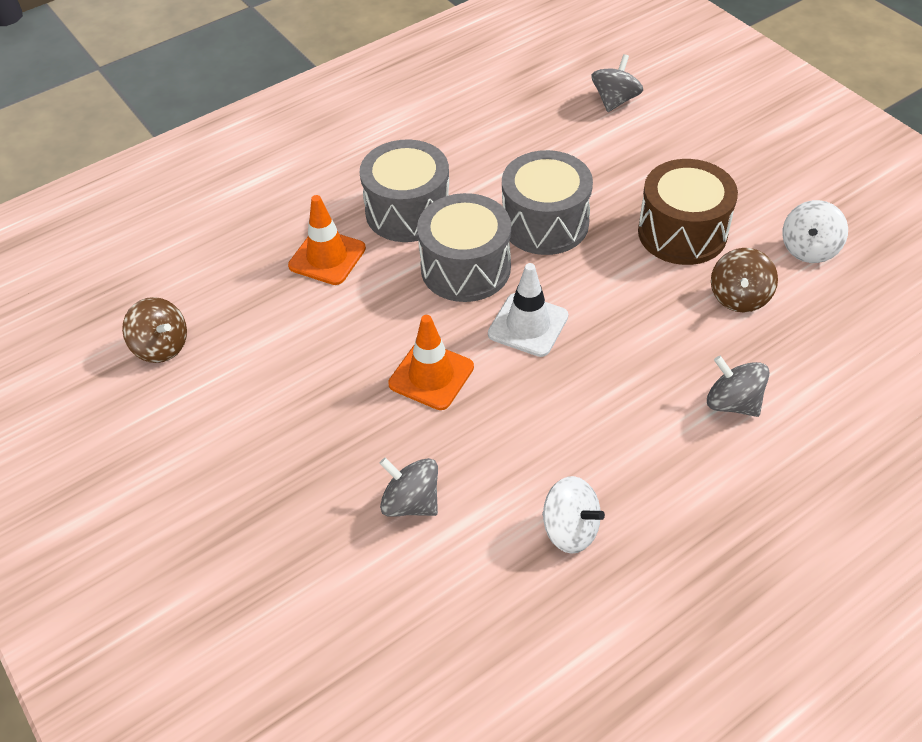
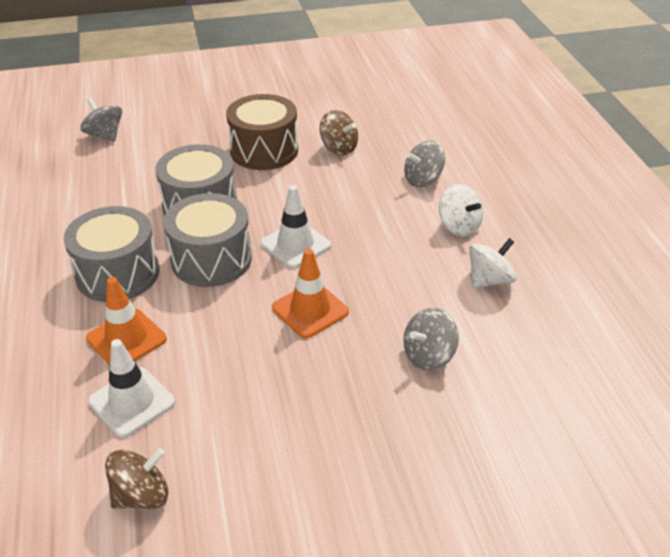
camera: 70 degrees left, 10 degrees down
white spinning top [782,200,848,263] -> white spinning top moved to [439,184,483,237]
none -> white traffic cone [88,339,175,438]

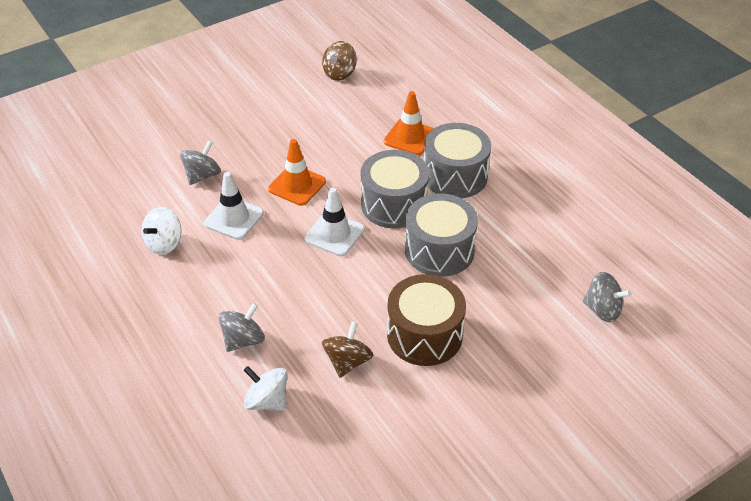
camera: 160 degrees right, 5 degrees up
white traffic cone [88,339,175,438] -> white traffic cone moved to [204,172,264,240]
brown spinning top [319,110,358,156] -> brown spinning top turned 90 degrees clockwise [322,322,373,378]
white spinning top [439,184,483,237] -> white spinning top moved to [244,366,287,411]

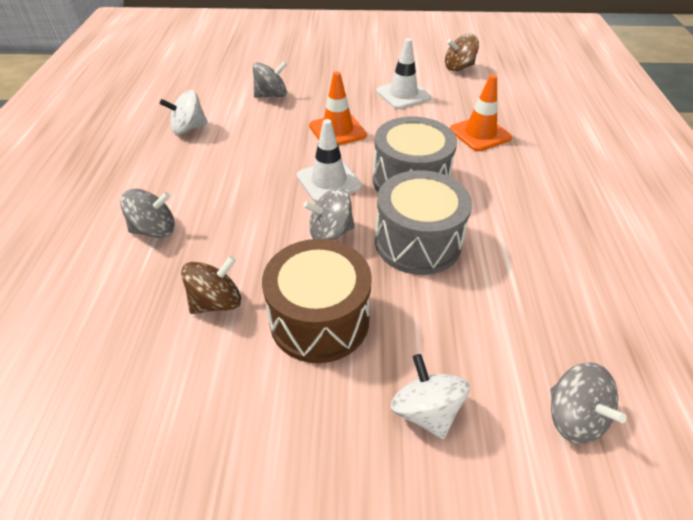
camera: 35 degrees right, 0 degrees up
white traffic cone [204,172,264,240] -> white traffic cone moved to [376,38,431,109]
white spinning top [244,366,287,411] -> white spinning top moved to [391,354,470,439]
grey drum [424,123,491,198] -> none
none -> grey spinning top [303,188,355,240]

